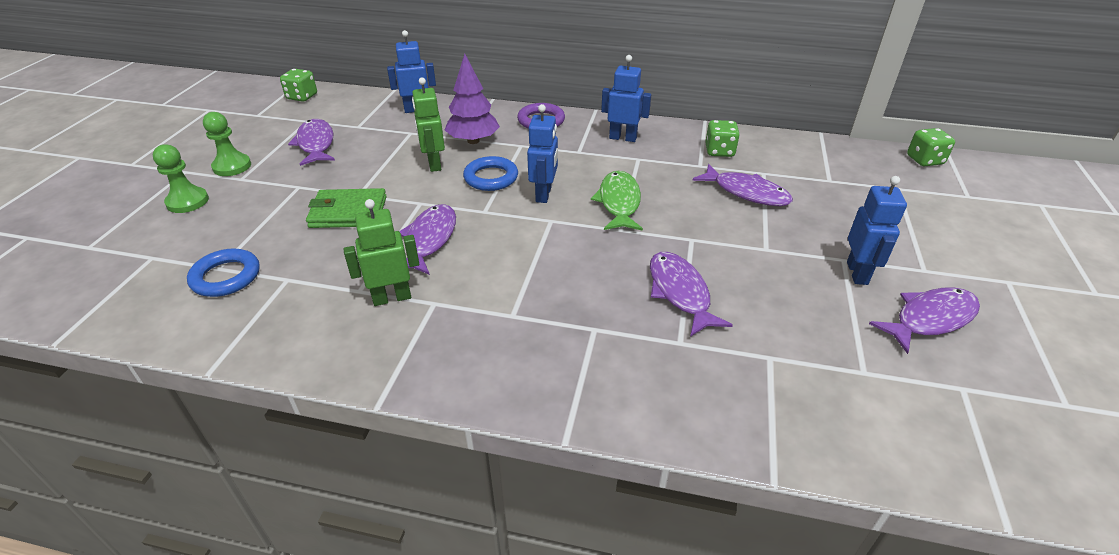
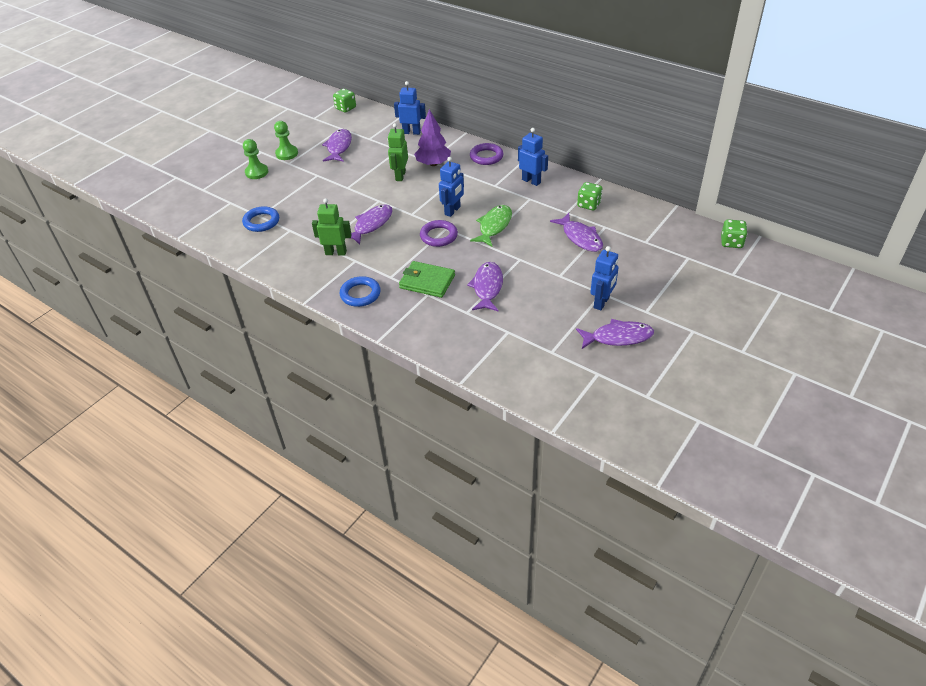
camera: 25 degrees right, 5 degrees up
green wallet [306,188,387,228] -> green wallet moved to [399,261,455,298]
blue ring [463,156,518,191] -> blue ring moved to [340,276,381,307]
none -> purple ring [420,220,458,247]

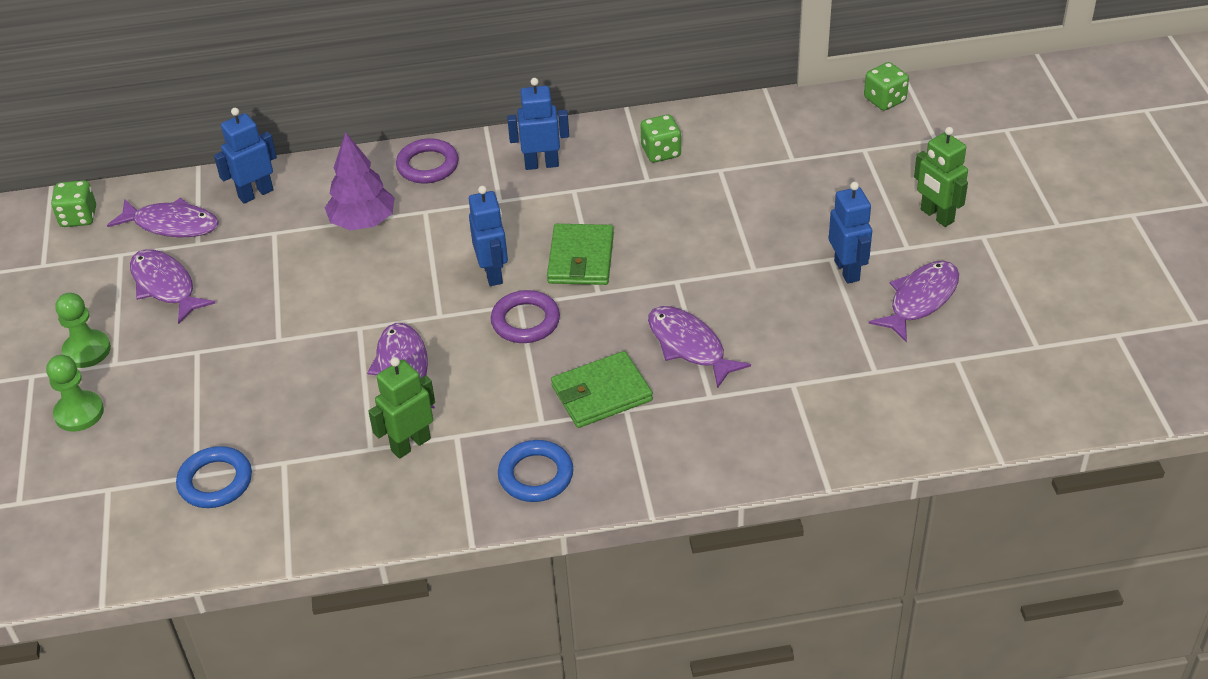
camera: 45 degrees left, 0 degrees up
green robot [388,123,408,181] -> green robot moved to [914,127,968,227]
green fish [470,205,512,247] -> green wallet [547,224,614,285]
purple fish [550,213,603,252] -> purple fish moved to [107,198,219,238]

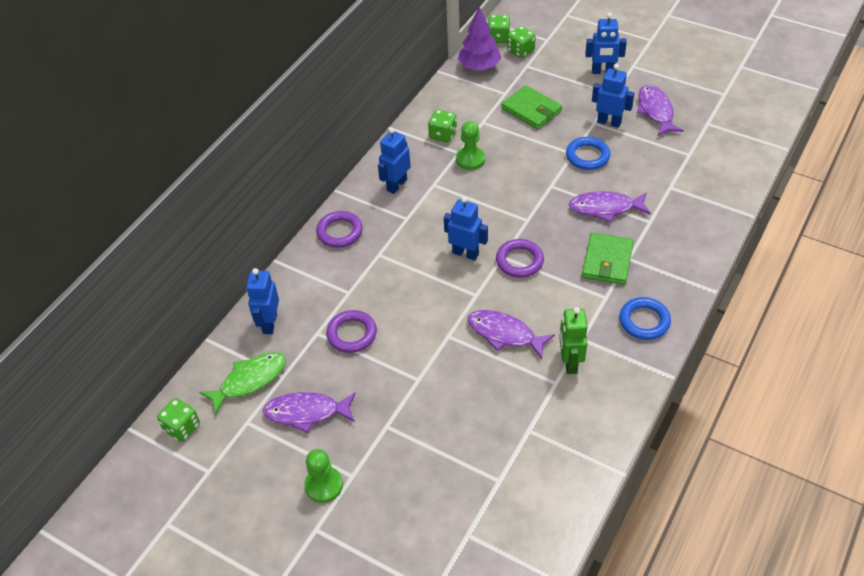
camera: 50 degrees left, 5 degrees up
green pawn [46,355,104,432] -> green pawn moved to [456,121,485,170]
purple fish [107,198,219,238] -> green fish [199,352,286,415]
blue ring [176,446,252,508] -> blue ring moved to [566,137,610,170]
purple tree [325,132,395,230] -> purple tree moved to [458,7,501,71]
green wallet [547,224,614,285] -> green wallet moved to [501,85,562,129]
green robot [914,127,968,227] -> blue robot [585,13,627,74]
none -> purple ring [326,310,377,353]
none -> green dice [507,26,536,58]

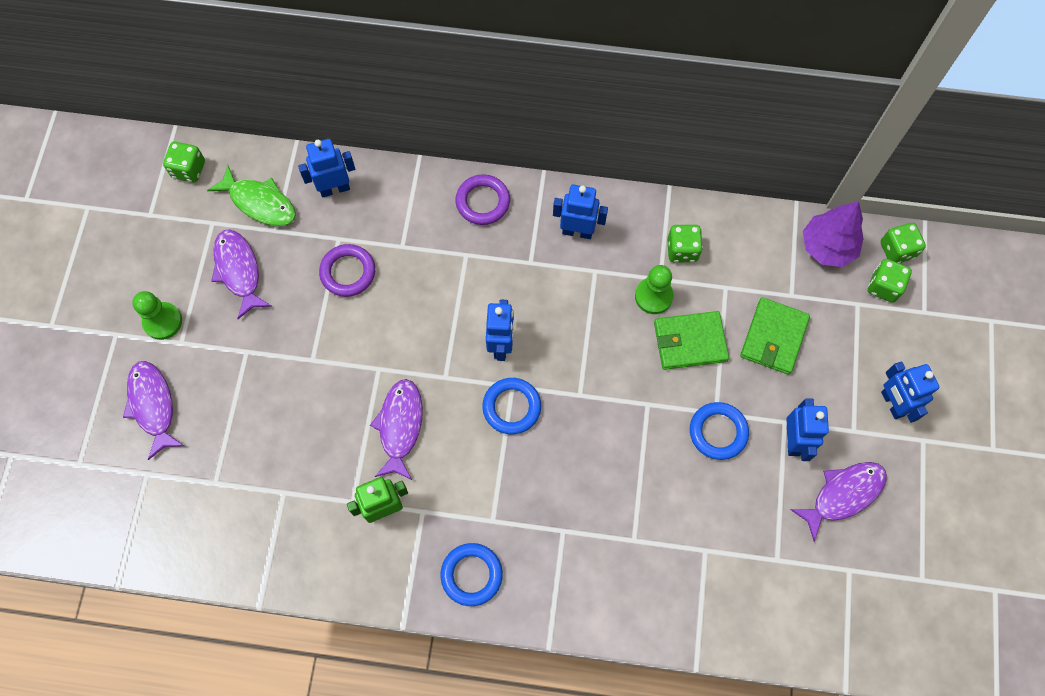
camera: 65 degrees right, 20 degrees up
purple ring [496,239,544,278] -> blue ring [483,378,541,434]
purple fish [569,191,651,222] -> purple fish moved to [123,361,184,460]
green wallet [582,232,634,285] -> green wallet moved to [654,311,729,370]

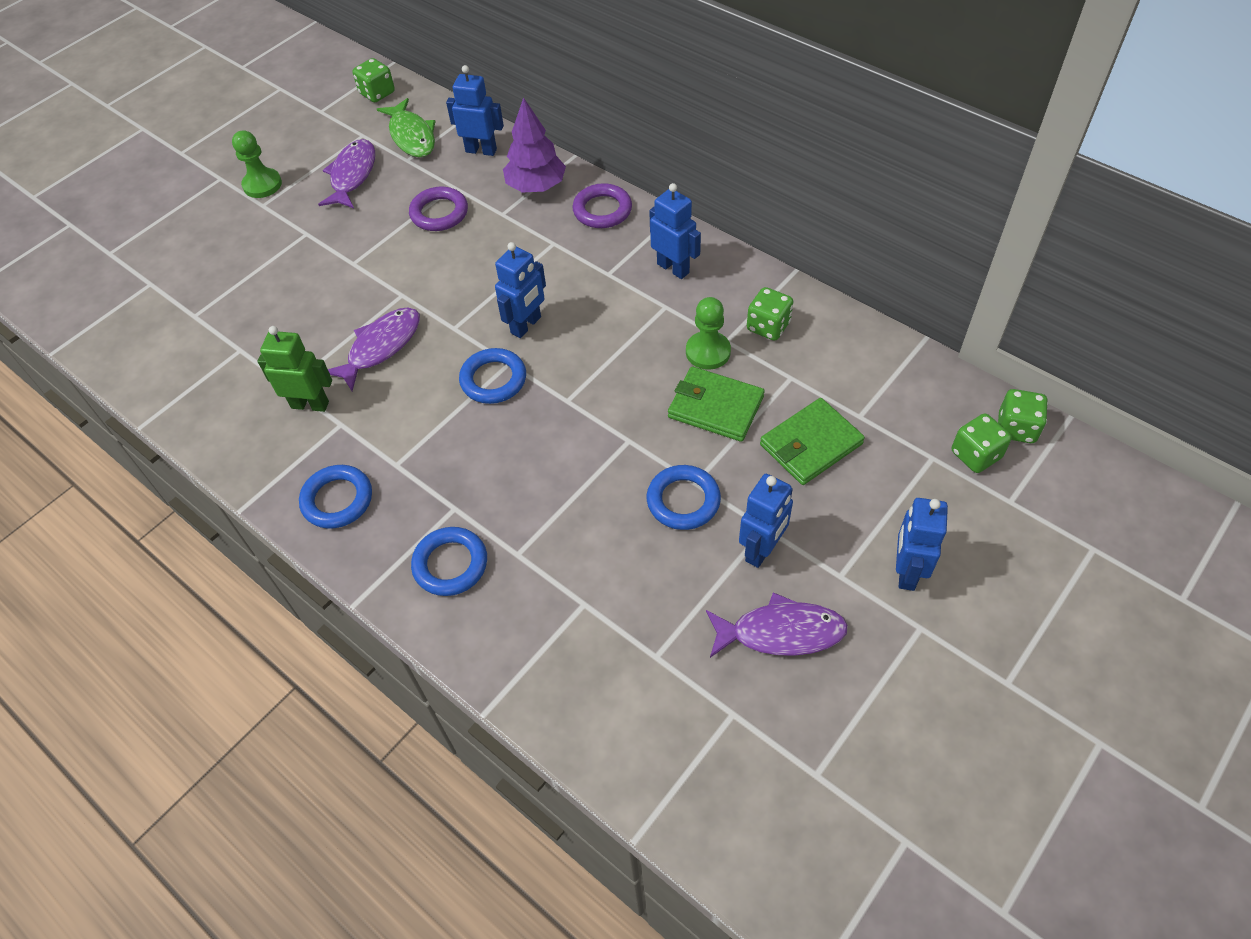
camera: 35 degrees right, 15 degrees down
purple fish [123,361,184,460] -> none
purple tree [803,201,864,267] -> purple tree moved to [503,97,566,193]
none -> blue ring [411,527,487,596]

